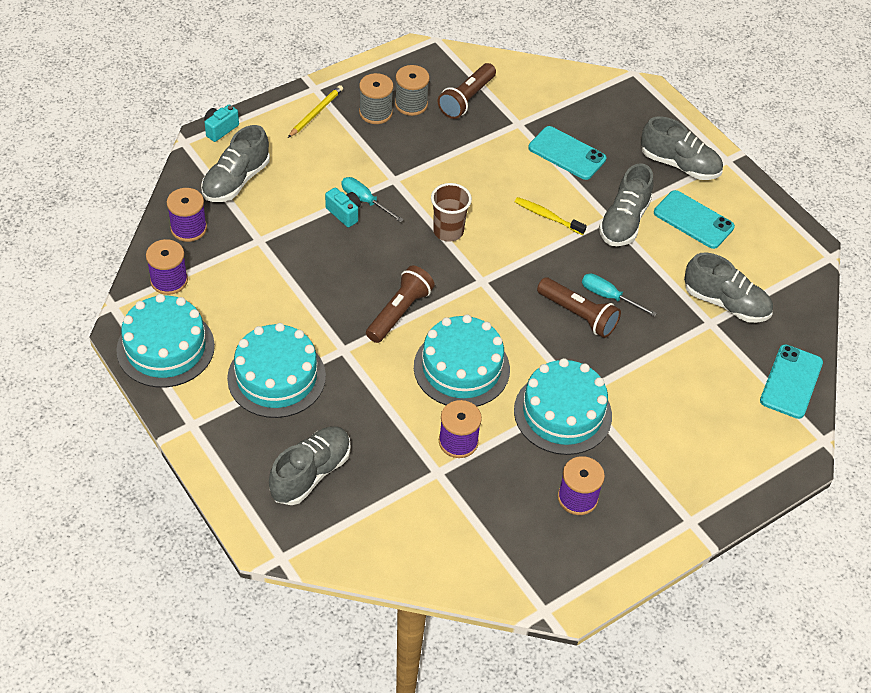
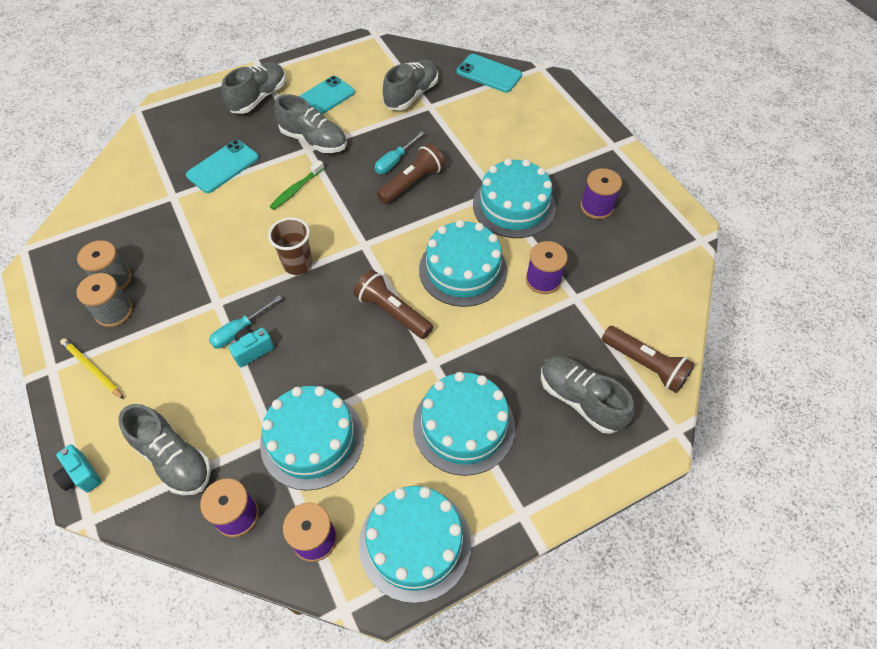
camera: 80 degrees left, 5 degrees up
brown flashlight [438,63,496,119] -> brown flashlight moved to [602,326,695,393]
yellow toothbrush [514,197,587,235] -> green toothbrush [269,160,324,210]
none -> turquoise cake [260,386,364,491]

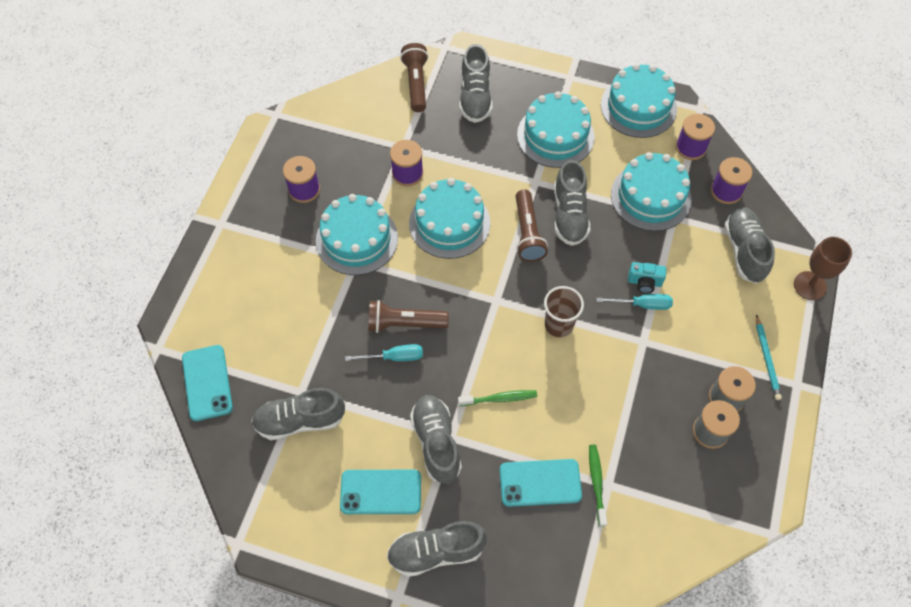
camera: 135 degrees left, 5 degrees up
turquoise camera [53,444,102,493] -> brown goblet [794,237,852,300]
yellow pencil [60,338,124,399] -> turquoise pencil [756,314,782,400]
none -> grey shoe [554,160,590,246]
none -> green toothbrush [589,445,607,527]

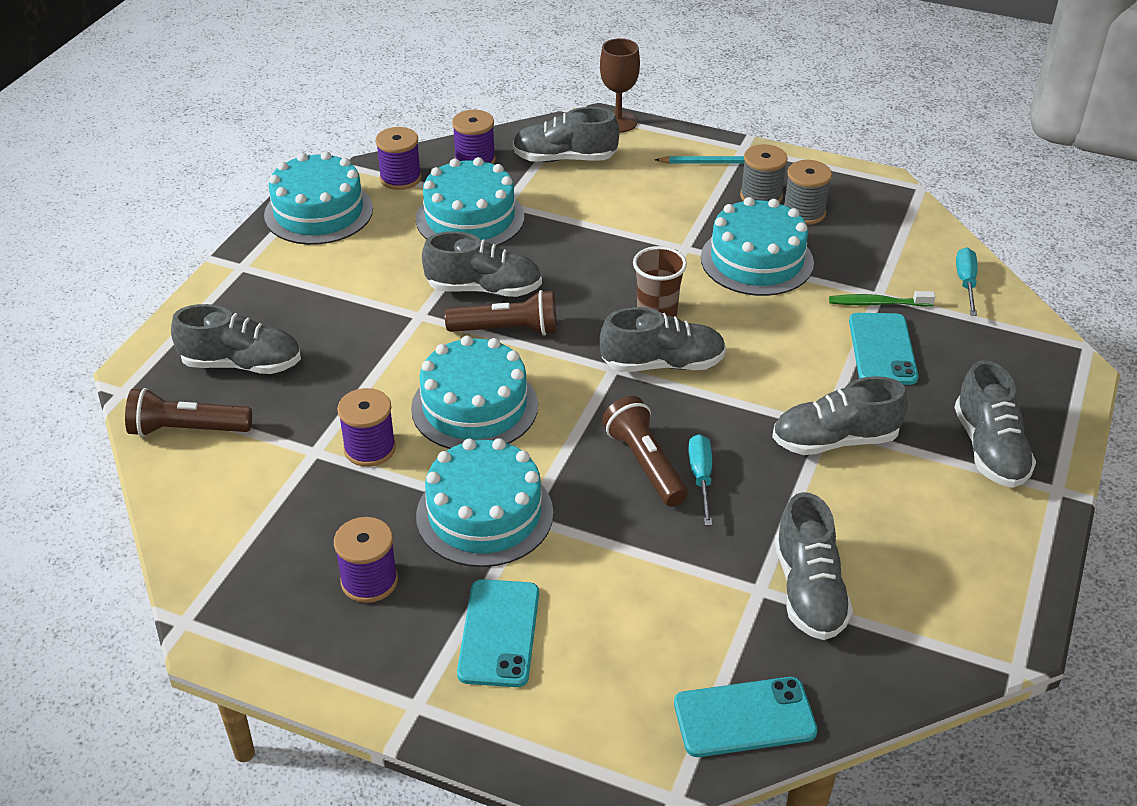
camera: 85 degrees left, 20 degrees down
turquoise phone [340,470,421,514] -> turquoise phone moved to [457,579,539,687]
brown flashlight [368,300,449,333] -> brown flashlight turned 150 degrees clockwise [602,396,688,507]
green toothbrush [458,390,537,406] -> none
turquoise cake [517,91,595,168] -> turquoise cake moved to [701,197,814,296]
turquoise screwdriver [596,294,673,310] -> turquoise screwdriver moved to [956,248,978,316]
turquoise camera [628,262,666,293] -> none
none -> grey shoe [600,307,726,372]

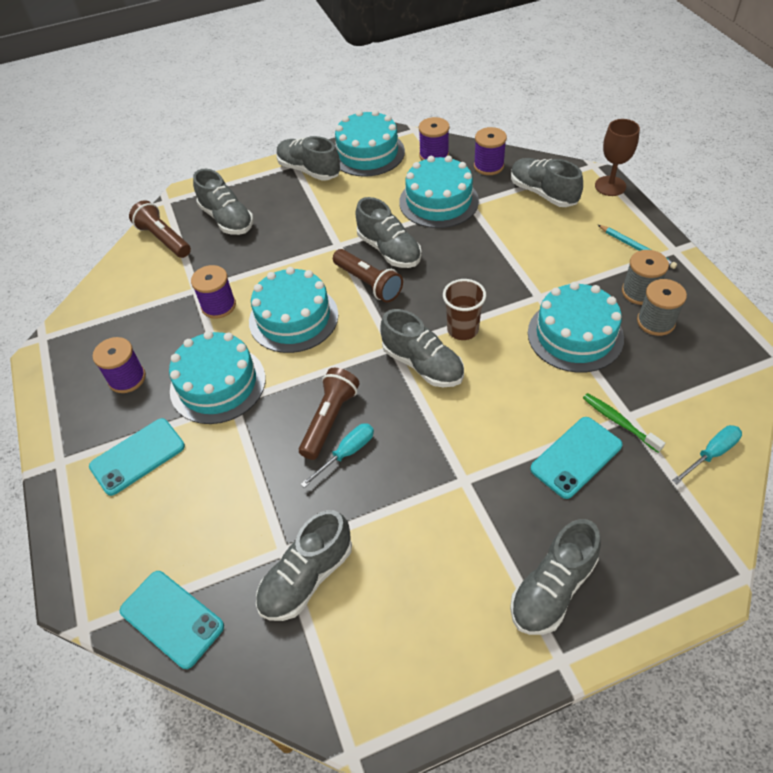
camera: 50 degrees right, 10 degrees up
grey shoe [772,376,908,455] -> grey shoe moved to [276,136,340,181]

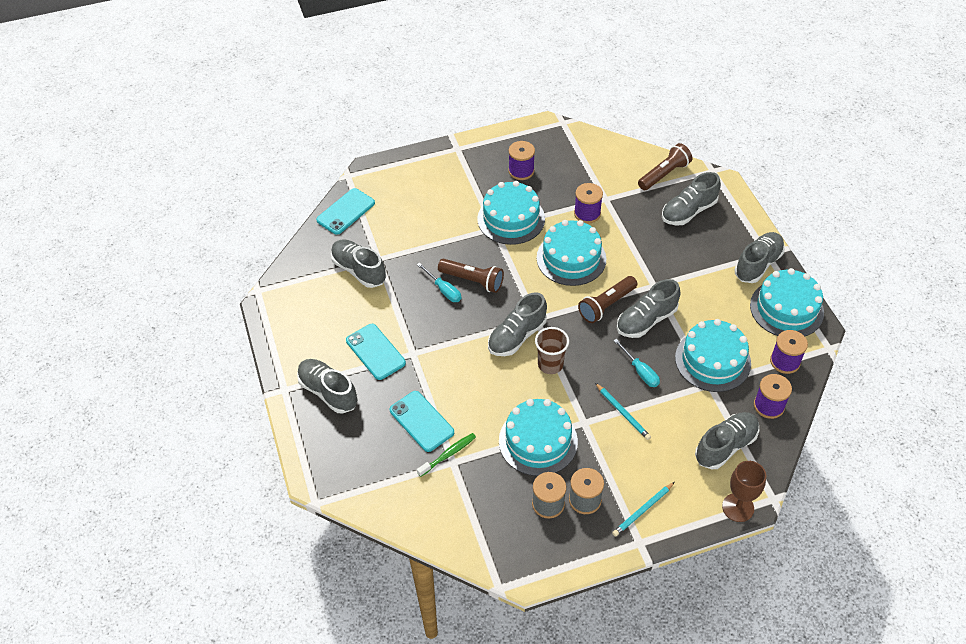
camera: 90 degrees right, 0 degrees up
turquoise phone [89,418,185,496] -> turquoise phone moved to [346,324,406,380]
turquoise screwdriver [672,425,742,484] -> turquoise screwdriver moved to [613,339,660,387]
none -> turquoise pencil [595,383,651,440]

